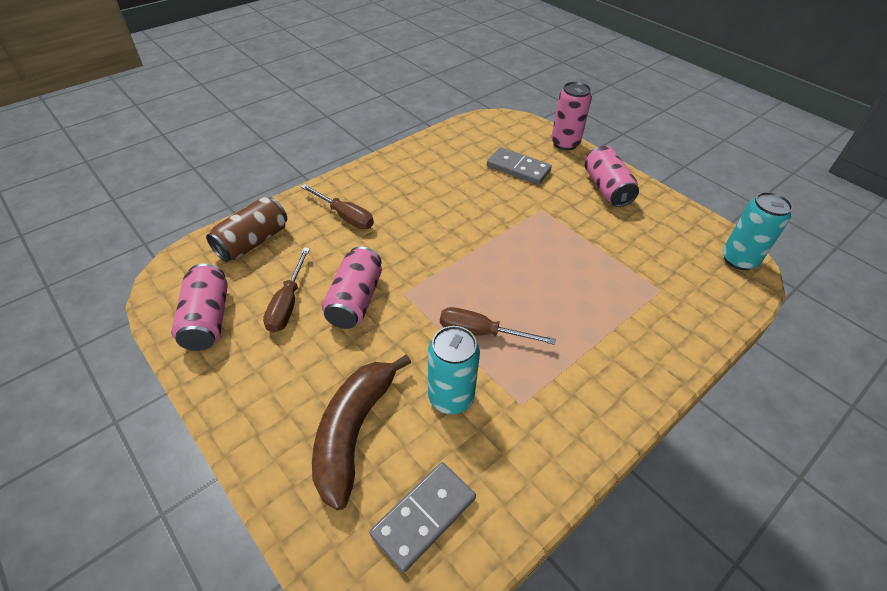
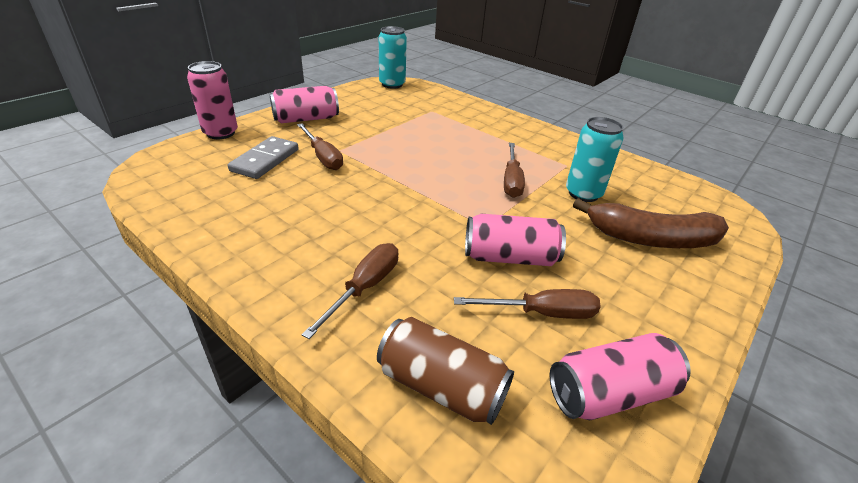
camera: 100 degrees left, 10 degrees down
grey domino [369,462,476,572] -> none
none -> brown screwdriver [297,123,343,170]

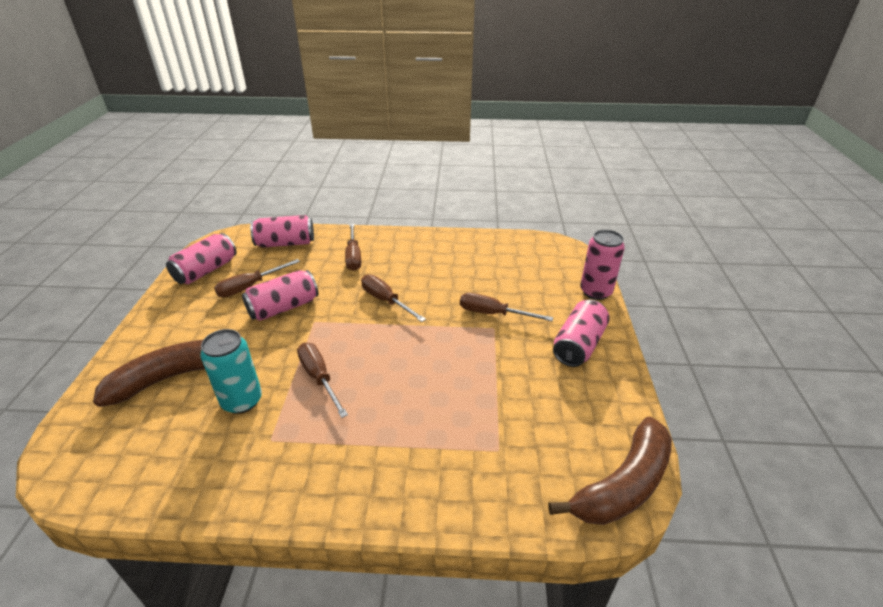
camera: 145 degrees right, 0 degrees up
grey domino [228,136,299,179] -> none
brown can [377,317,514,425] -> pink can [250,215,314,248]
turquoise can [379,26,407,89] -> brown banana [548,417,672,525]
none -> brown screwdriver [361,274,426,322]

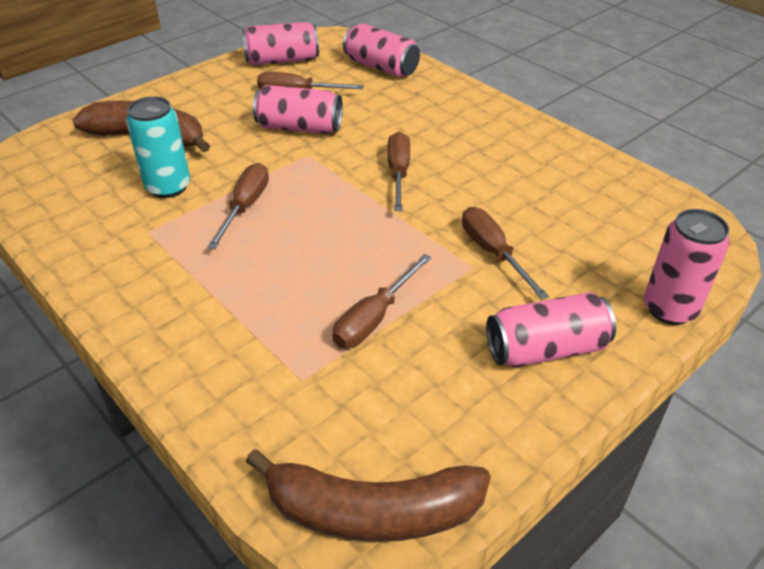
camera: 45 degrees right, 5 degrees up
brown screwdriver [345,224,361,271] -> brown screwdriver moved to [332,254,432,348]

